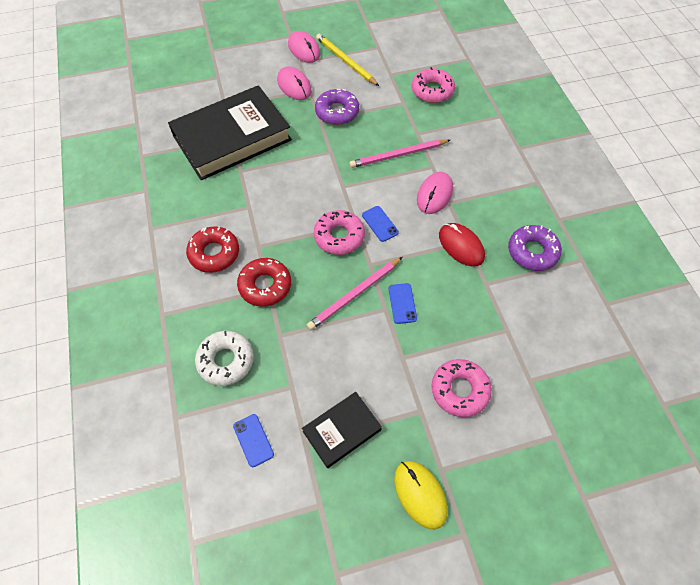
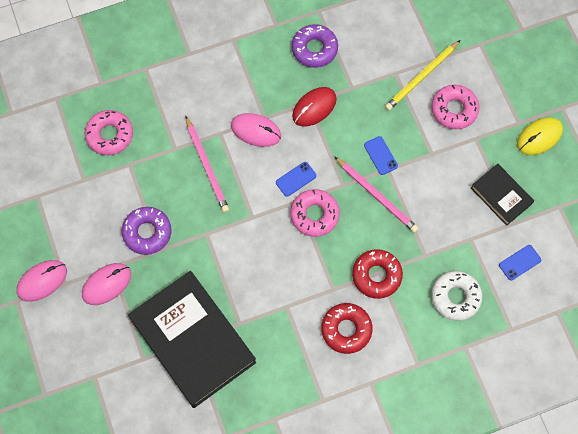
camera: 95 degrees left, 10 degrees up
yellow pencil [316,34,379,86] -> yellow pencil moved to [385,40,460,111]
blue phone [389,283,417,324] -> blue phone turned 75 degrees clockwise [364,136,398,175]

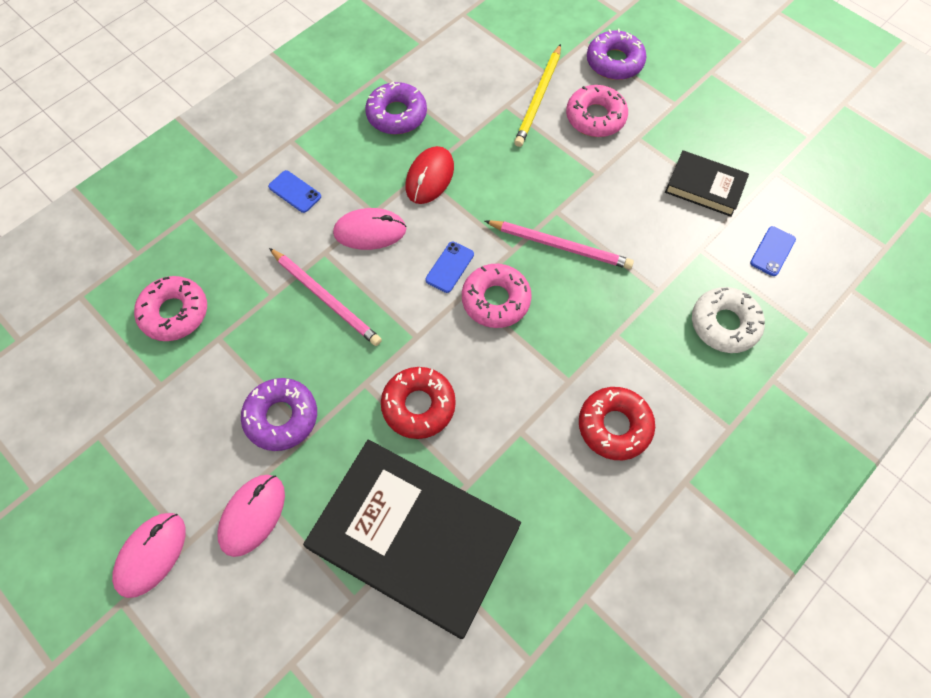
camera: 25 degrees left, 5 degrees down
red donut [352,249,403,299] -> red donut moved to [381,367,456,439]
blue phone [364,136,398,175] -> blue phone moved to [268,170,321,213]
yellow mouse [517,117,563,155] -> none
none -> purple donut [587,29,647,80]

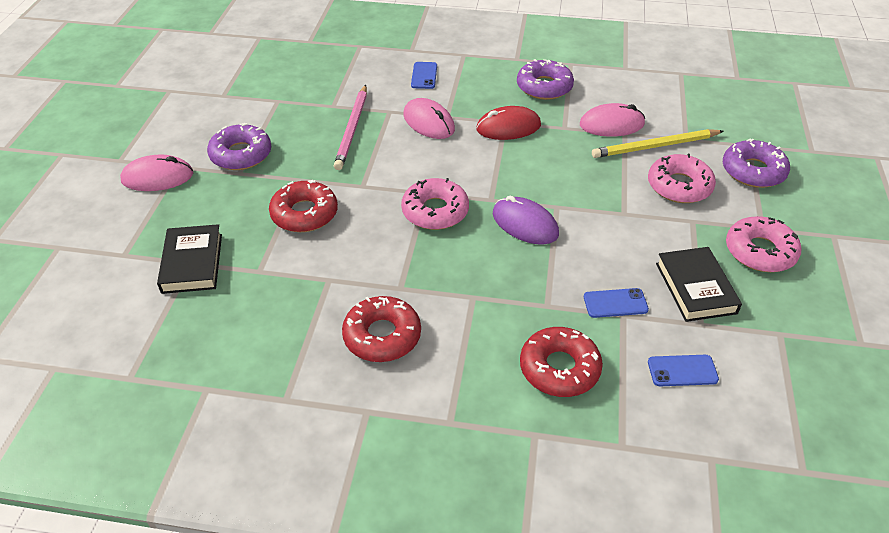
camera: 55 degrees right, 20 degrees down
pink mouse [112,513,186,598] -> pink mouse moved to [580,103,645,137]
pink donut [134,276,207,341] -> pink donut moved to [726,216,801,272]
black book [303,440,521,639] -> black book [157,224,222,294], size x0.49
blue phone [425,242,474,293] -> blue phone moved to [584,288,649,318]
pink pencil [485,220,634,269] -> purple mouse [493,196,559,245]
white donut [692,287,765,353] -> red donut [520,327,603,397]

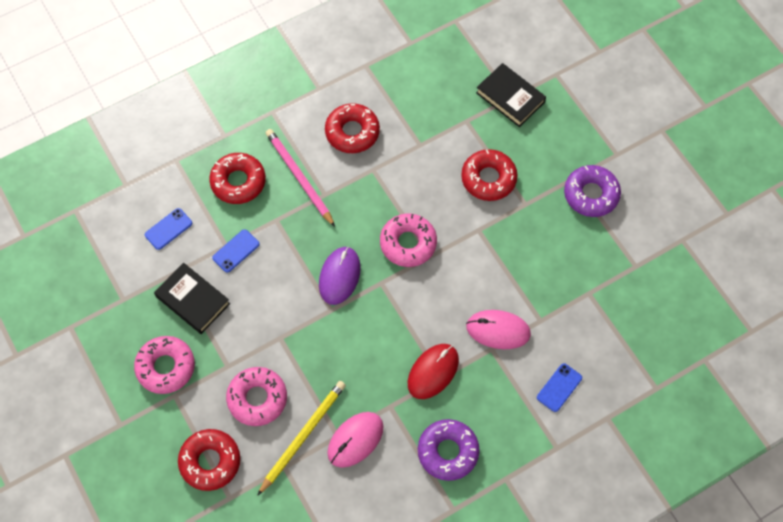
camera: 140 degrees right, 20 degrees up
pink mouse [120,155,193,191] -> none
pink pencil [334,85,367,170] -> pink pencil moved to [266,129,335,227]
blue phone [411,62,437,89] -> blue phone turned 75 degrees clockwise [537,363,582,412]
purple mouse [493,196,559,245] -> purple mouse turned 75 degrees counterclockwise [319,247,361,305]
purple donut [723,139,790,188] -> red donut [178,429,240,491]

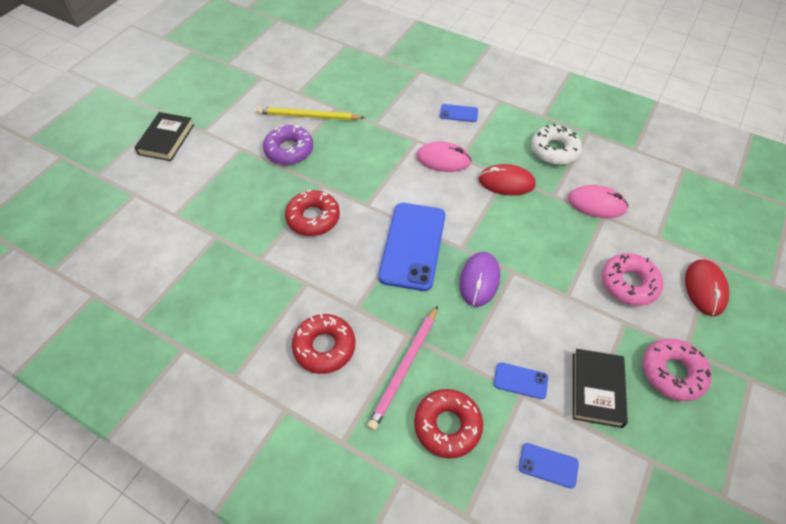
camera: 120 degrees left, 10 degrees down
red donut [178,429,240,491] -> red mouse [685,259,729,316]
yellow pencil [257,381,346,496] -> yellow pencil moved to [257,107,365,120]
purple mouse [319,247,361,305] -> purple mouse turned 60 degrees counterclockwise [459,252,500,307]
pink donut [380,214,437,267] -> blue phone [378,203,445,291]
purple donut [418,419,480,481] -> white donut [531,124,582,165]
pink mouse [466,310,531,349] -> pink mouse turned 60 degrees counterclockwise [416,141,472,172]
black book [476,63,546,127] -> black book moved to [134,112,194,161]

